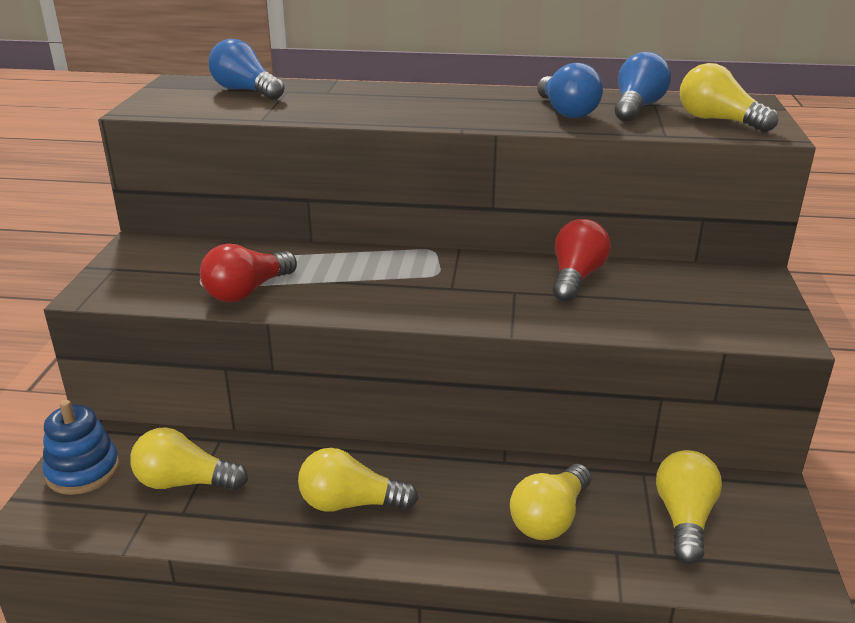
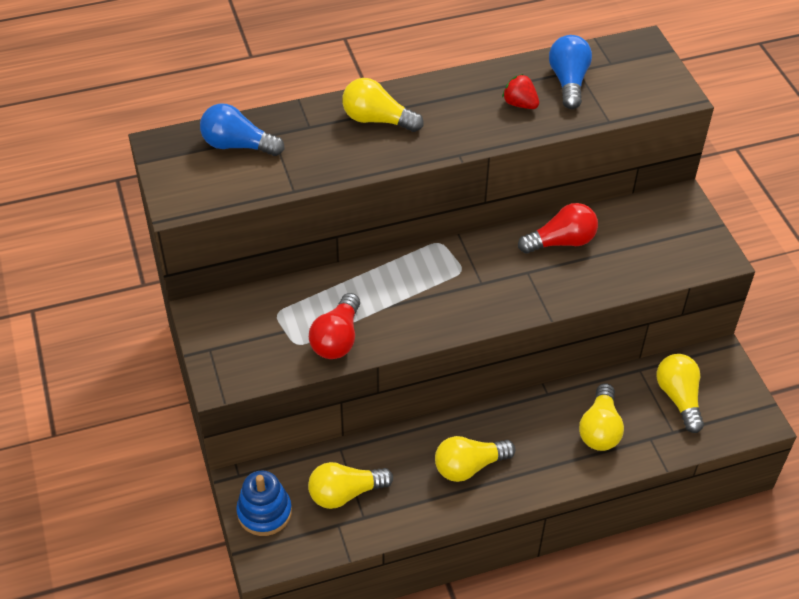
camera: 25 degrees left, 20 degrees up
blue light bulb [537,63,603,118] -> red strawberry [502,74,539,109]
red light bulb [553,219,611,302] -> red light bulb turned 75 degrees clockwise [518,203,598,254]
yellow light bulb [680,63,778,132] -> yellow light bulb moved to [342,78,424,132]

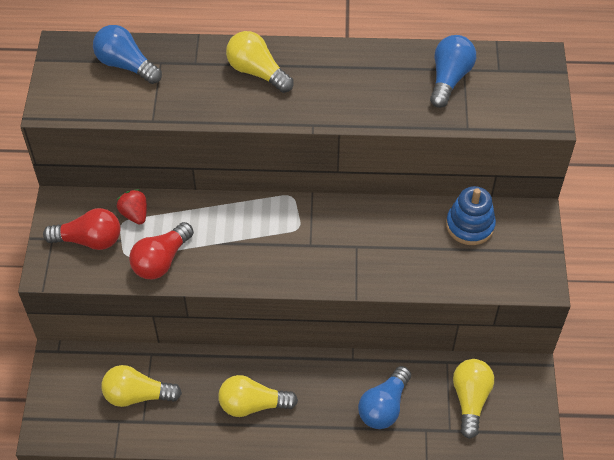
camera: 20 degrees right, 5 degrees up
blue stacking toy [236,470,292,536] -> blue stacking toy moved to [446,186,496,245]
red strawberry [502,74,539,109] -> red strawberry moved to [117,189,147,225]
red light bulb [518,203,598,254] -> red light bulb moved to [43,208,120,250]
yellow light bulb [579,383,624,451] -> blue light bulb [358,366,411,429]

